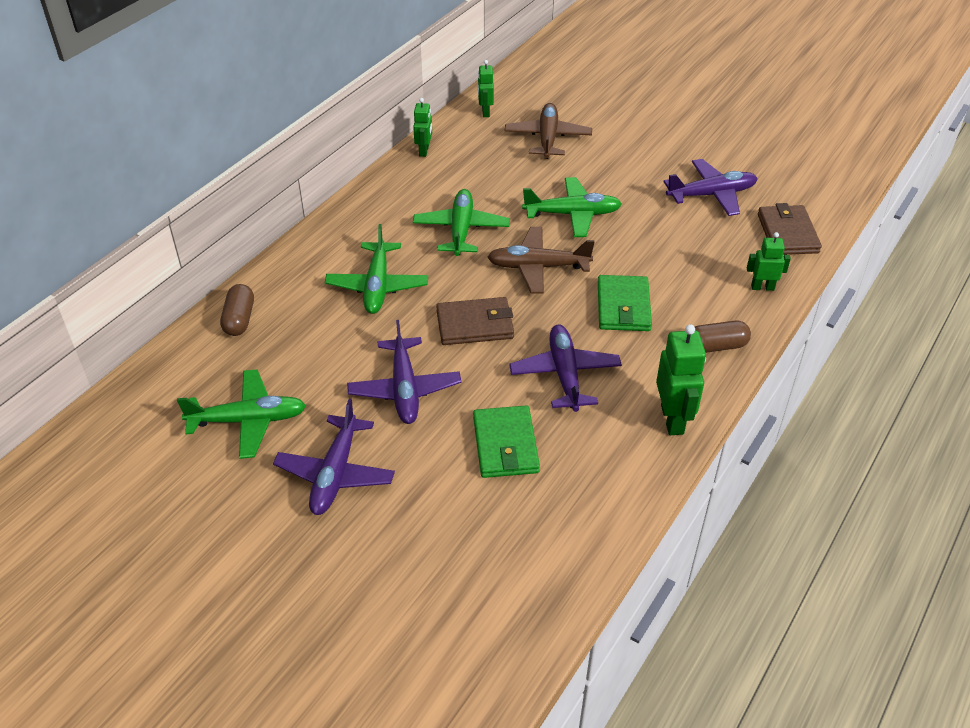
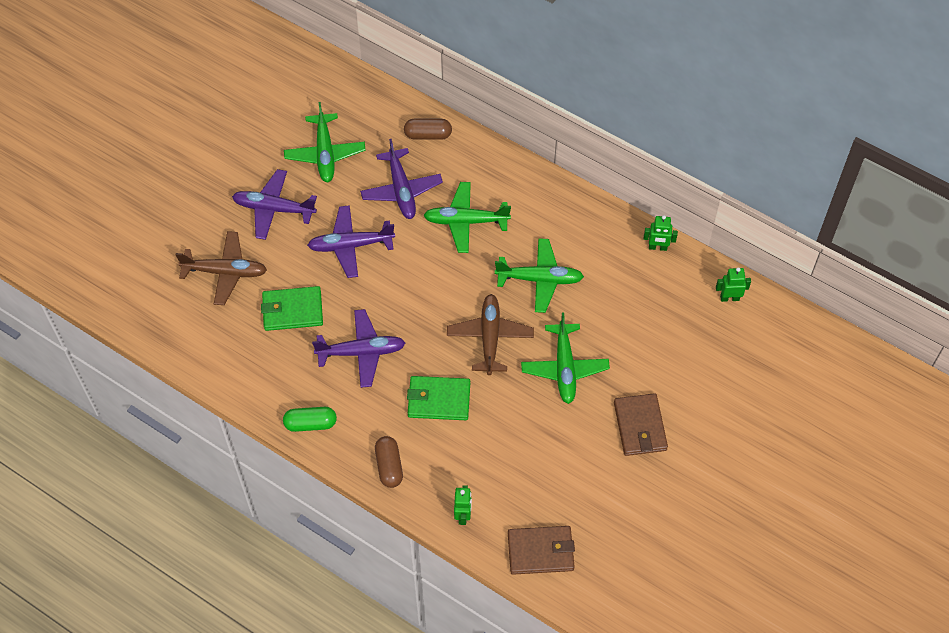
camera: 90 degrees right, 15 degrees up
brown wallet [436,297,514,345] -> brown wallet moved to [614,393,668,456]
brown plane [505,103,592,159] -> brown plane moved to [176,231,267,305]
green robot [656,324,706,435] -> green capsule [283,407,337,432]
purple plane [663,159,758,216] -> purple plane moved to [360,139,443,219]

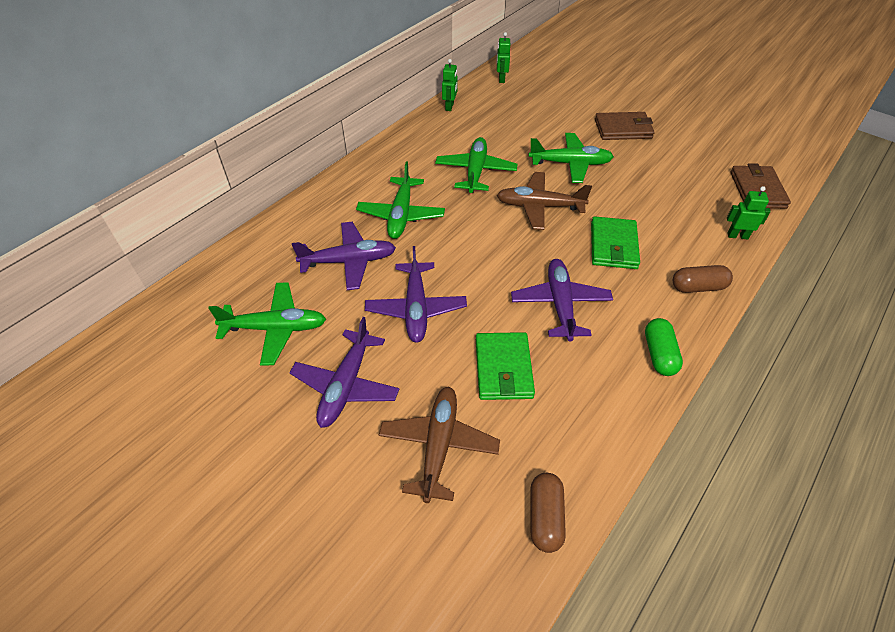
camera: 85 degrees left, 10 degrees down
brown capsule [404,119,452,140] -> brown capsule moved to [530,473,566,553]

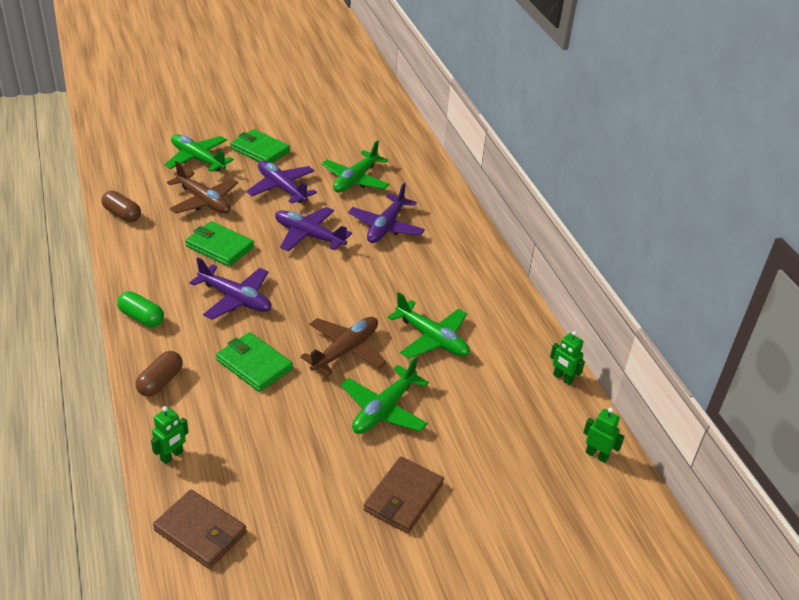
camera: 120 degrees right, 10 degrees down
green plane [356,162,445,239] -> green plane moved to [164,134,234,172]
none -> green wallet [231,129,290,163]

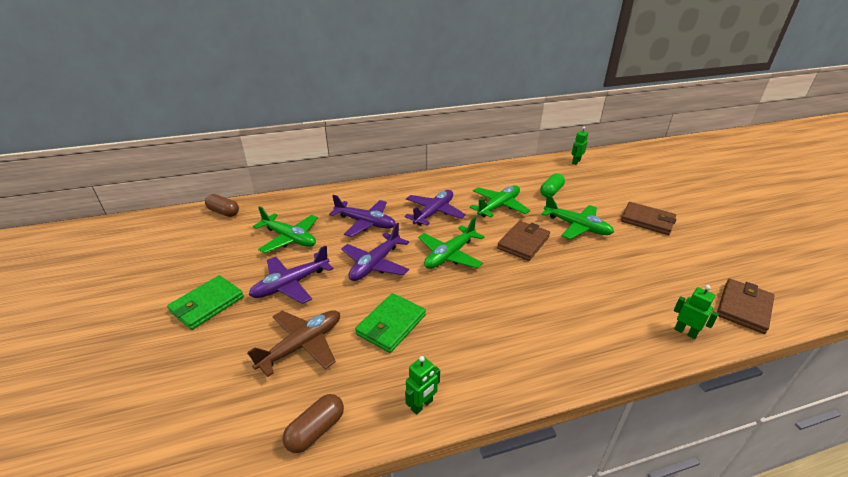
camera: 85 degrees left, 5 degrees down
green capsule [117,291,164,327] -> green capsule moved to [540,173,565,197]
brown capsule [136,351,183,397] -> brown capsule moved to [205,194,239,217]
green plane [164,134,234,172] -> green plane moved to [418,217,485,269]
purple plane [190,258,272,320] -> purple plane moved to [404,190,466,226]
green wallet [216,332,293,392] -> none
brown plane [300,317,386,376] -> brown wallet [497,221,550,261]
green robot [550,331,585,385] -> green robot moved to [405,356,440,415]

